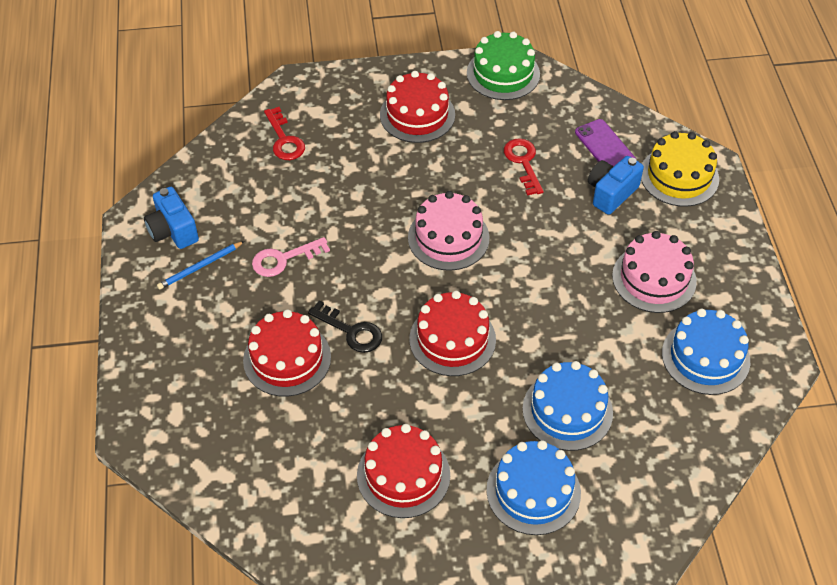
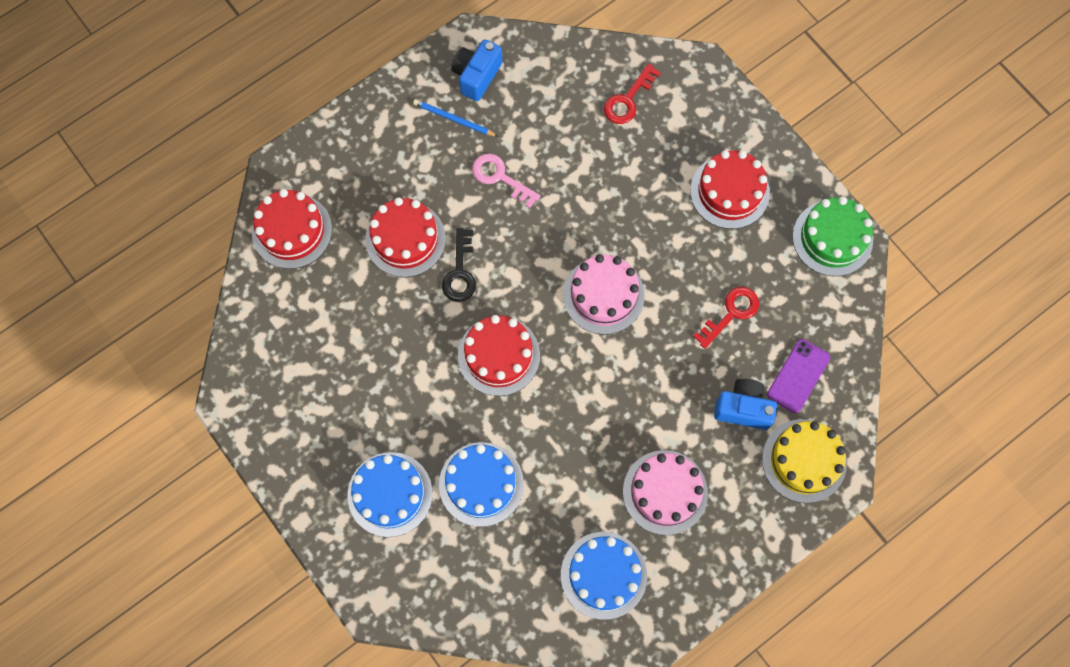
camera: 60 degrees right, 20 degrees up
red cake [357,424,450,518] -> red cake moved to [252,189,332,269]

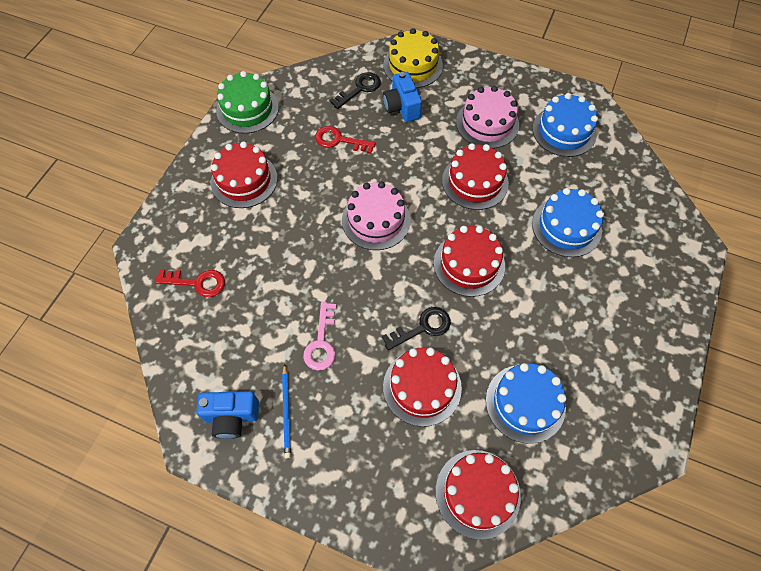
camera: 120 degrees left, 10 degrees down
blue cake [348,452,433,537] -> blue cake moved to [486,363,567,444]
purple phone [767,339,830,413] -> black key [329,72,381,109]
none -> red cake [442,143,509,210]

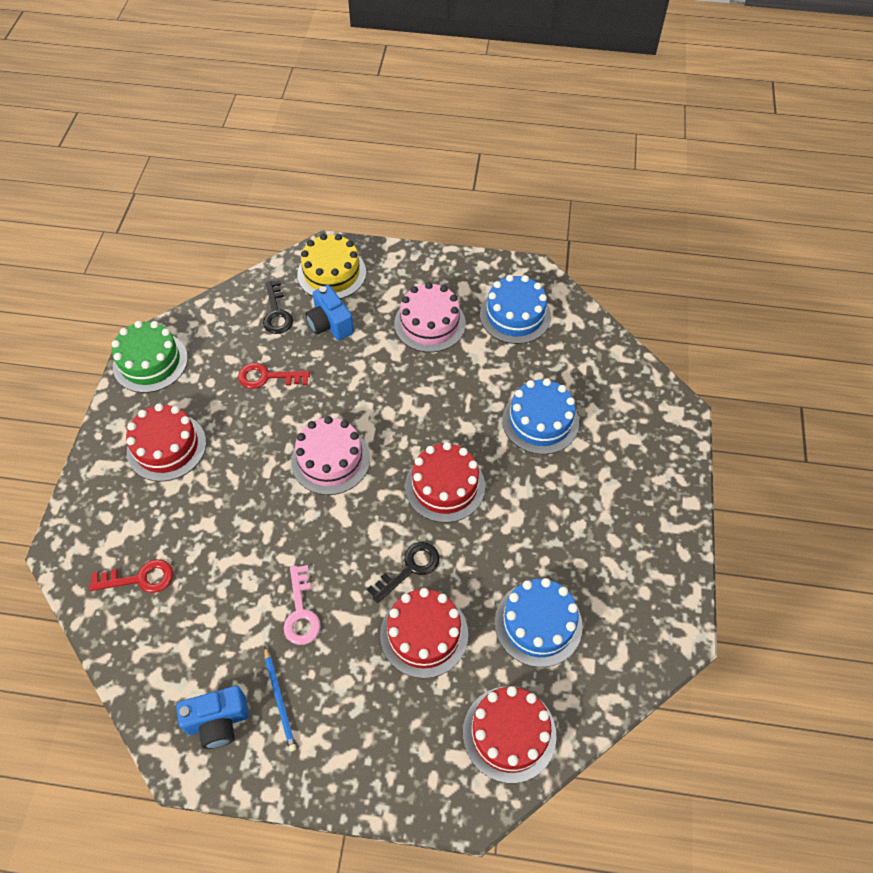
camera: 15 degrees left, 5 degrees down
black key [329,72,381,109] -> black key turned 135 degrees clockwise [263,280,293,334]
red cake [442,143,509,210] -> none

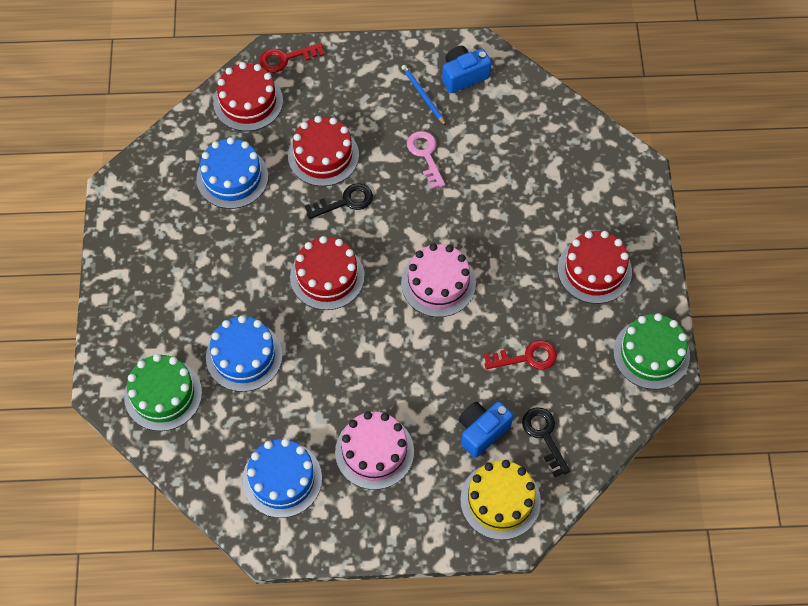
camera: 170 degrees right, 5 degrees up
red key [89,559,173,593] -> red key moved to [259,43,325,73]
blue camera [306,285,354,340] -> blue camera turned 90 degrees counterclockwise [459,401,513,458]
black key [367,542,439,603] -> black key turned 150 degrees counterclockwise [305,183,373,219]
none -> green cake [124,354,202,431]

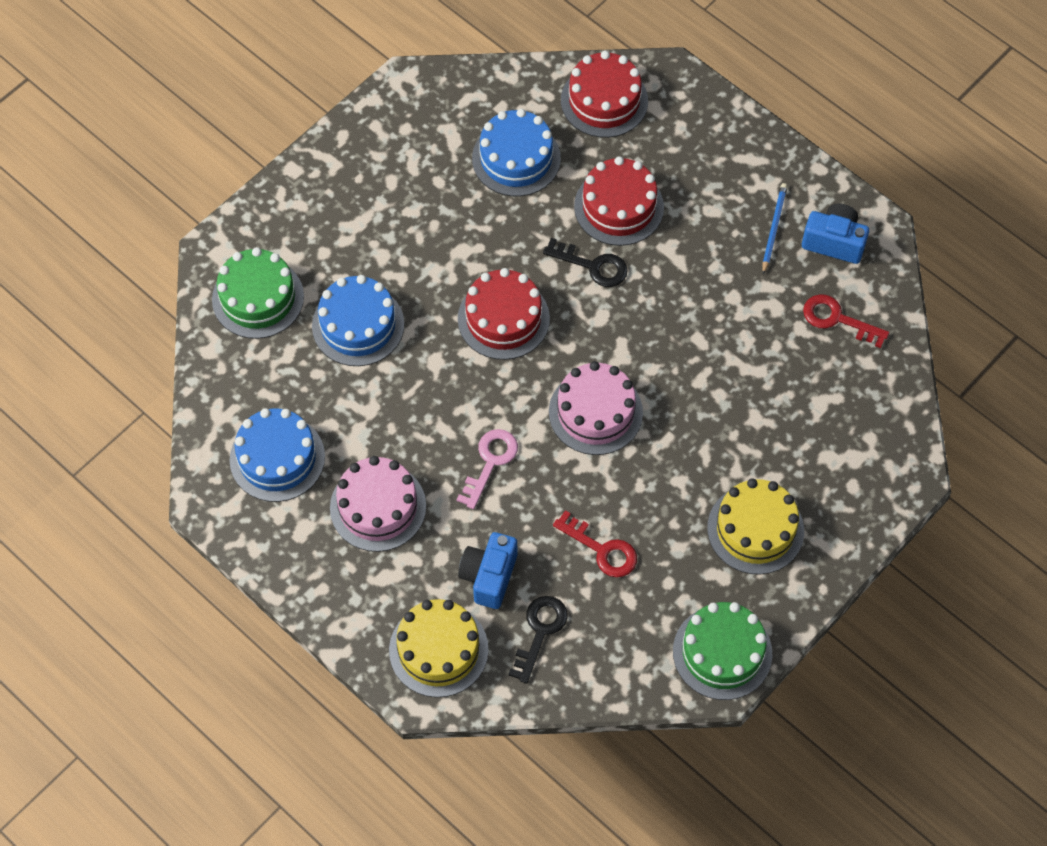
camera: 45 degrees right, 0 degrees up
red key [259,43,325,73] -> red key moved to [803,294,889,348]
pink key [407,131,445,189] -> pink key moved to [456,429,518,509]
blue camera [459,401,513,458] -> blue camera turned 75 degrees counterclockwise [458,532,517,609]
red cake [558,231,632,304] -> yellow cake [707,478,804,575]

